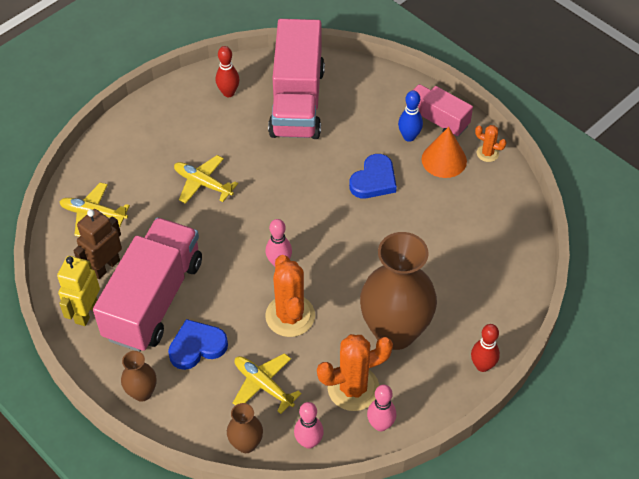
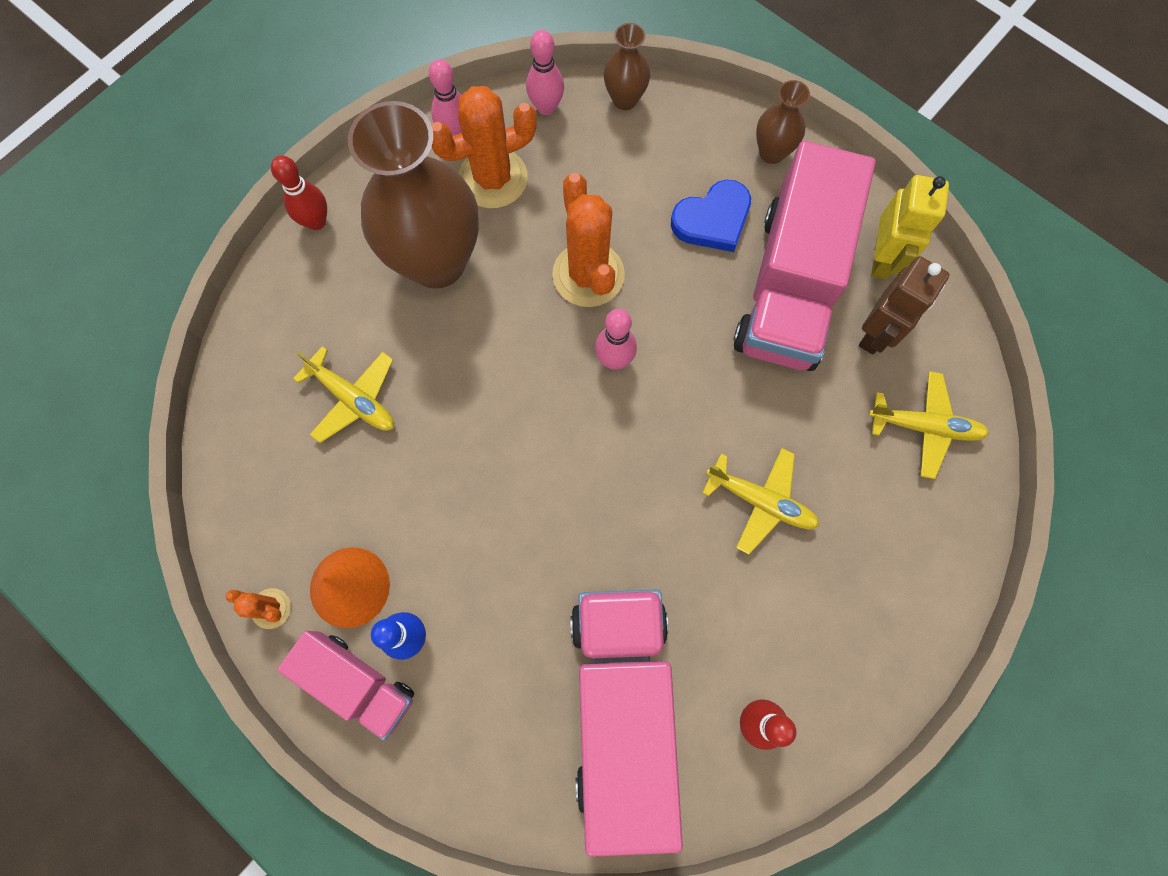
camera: 175 degrees right, 20 degrees up
yellow plane [233,353,302,414] -> yellow plane moved to [293,346,394,443]
blue heart [349,154,397,198] -> none

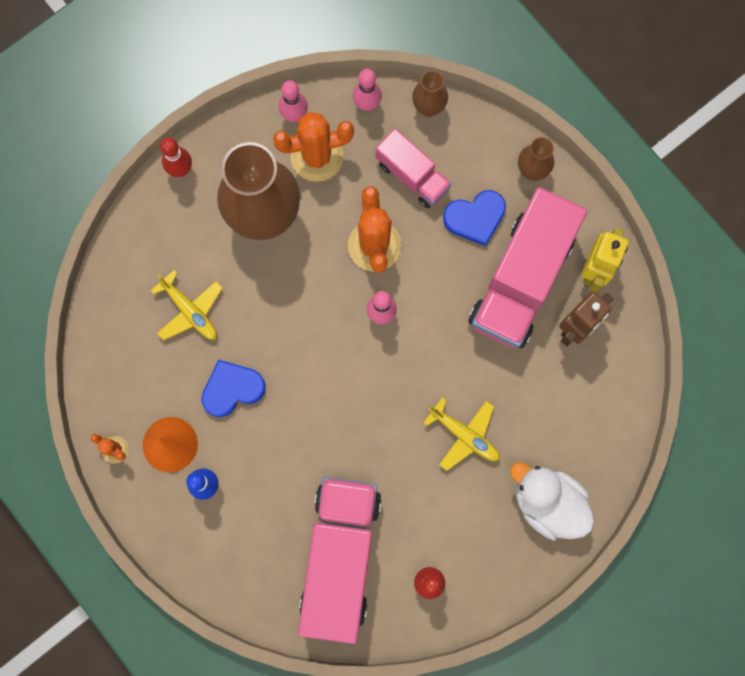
camera: 10 degrees right, 5 degrees up
pink truck [277,631,414,740] -> pink truck moved to [376,129,452,208]
yellow plane [868,371,989,479] -> none
none -> blue heart [201,360,266,417]
none -> white duck [510,462,594,541]

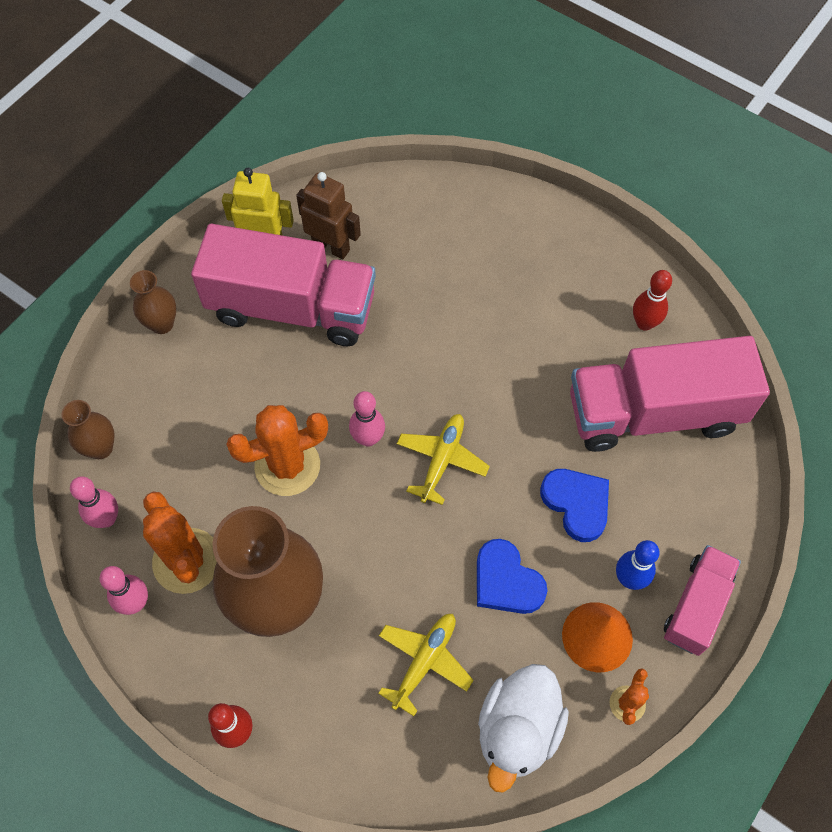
camera: 105 degrees left, 15 degrees down
pink truck [376,129,452,208] -> pink truck moved to [664,545,741,656]
yellow plane [423,397,500,471] -> yellow plane moved to [397,414,490,505]
blue heart [443,190,506,246] -> blue heart moved to [540,469,609,542]
white duck [510,462,594,541] -> white duck moved to [478,664,569,793]

